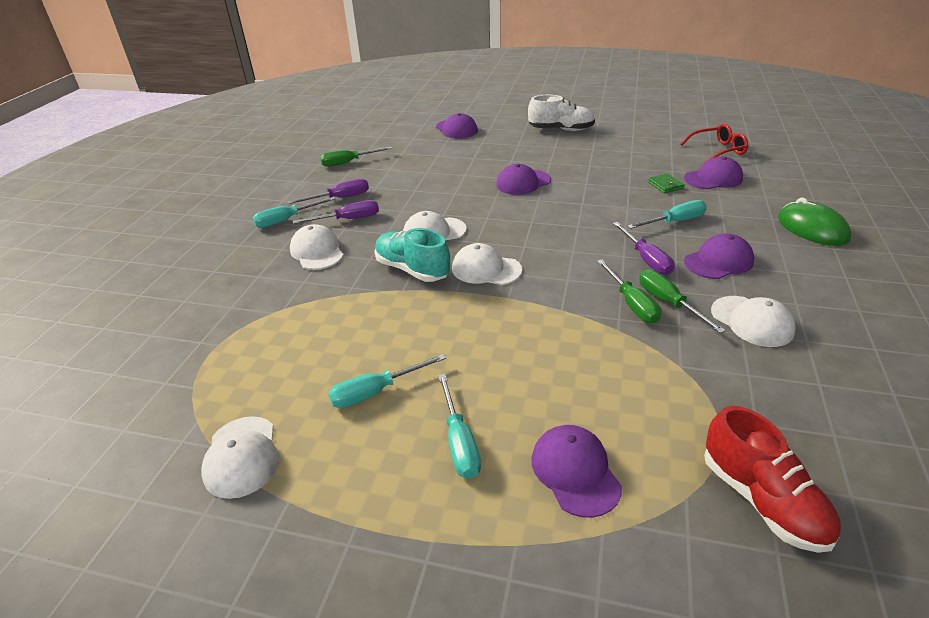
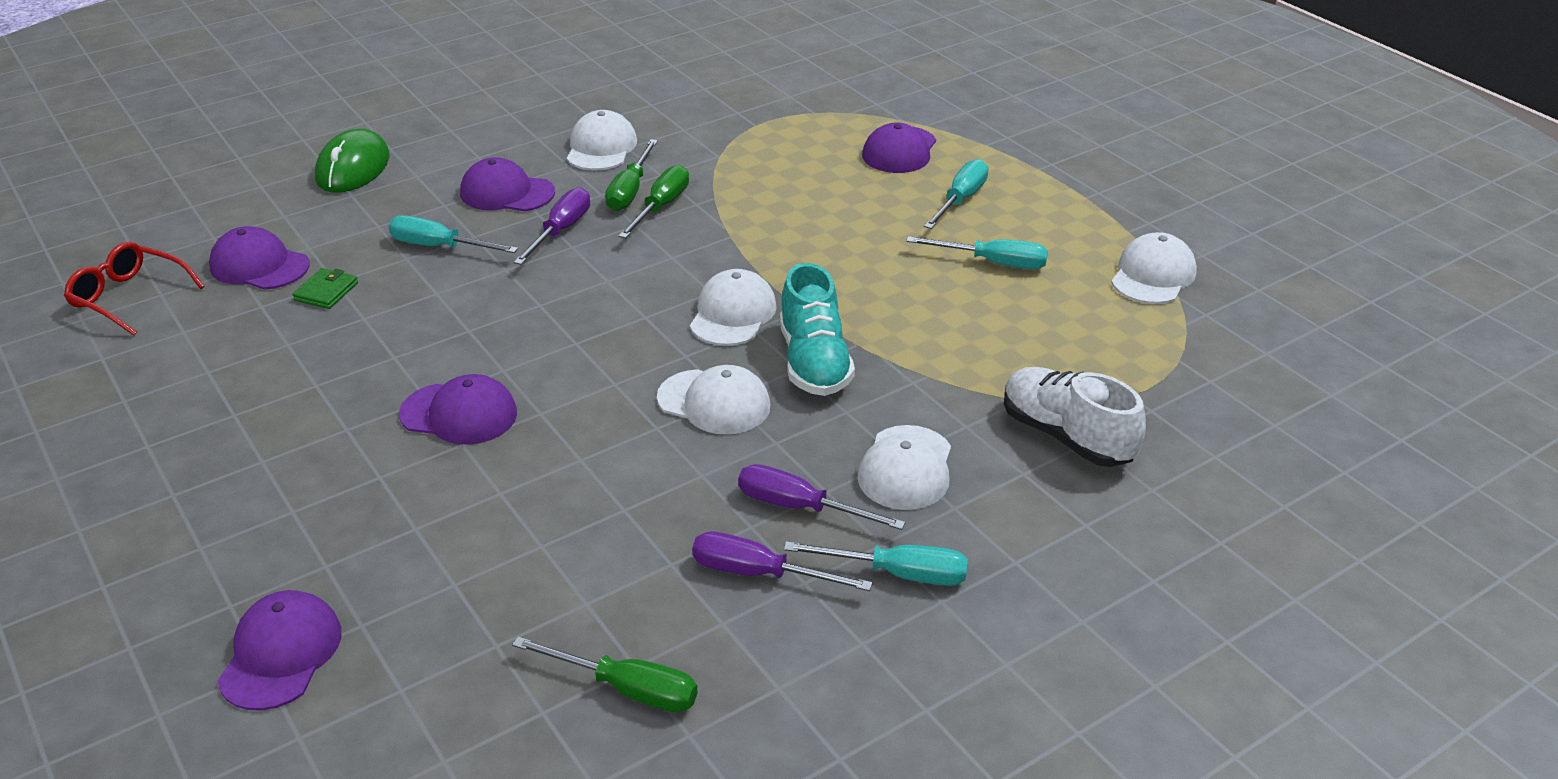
camera: 140 degrees left, 0 degrees up
white cap [452,243,522,285] -> white cap turned 135 degrees counterclockwise [690,269,777,346]
white shoe [528,95,595,131] -> white shoe moved to [1004,367,1146,467]
red shoe [704,406,841,553] -> none

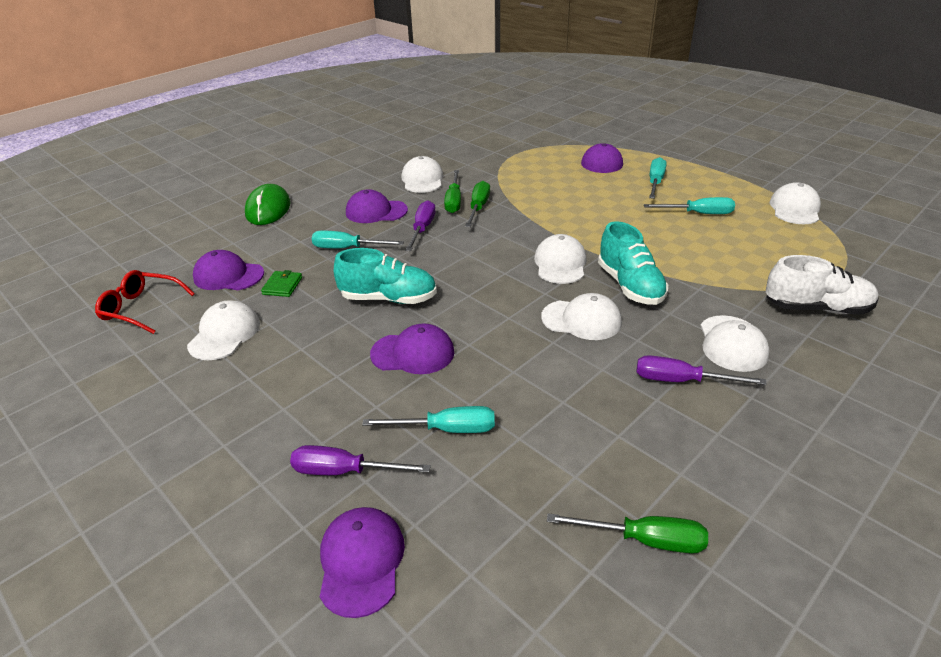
camera: 10 degrees left, 0 degrees up
purple screwdriver [692,532,873,591] -> purple screwdriver moved to [290,445,431,475]
turquoise screwdriver [784,541,968,586] -> turquoise screwdriver moved to [362,406,495,433]
white shoe [1004,367,1146,467] -> white shoe turned 150 degrees clockwise [766,255,878,315]
none -> white cap [187,301,260,360]
none -> turquoise shoe [334,248,437,304]

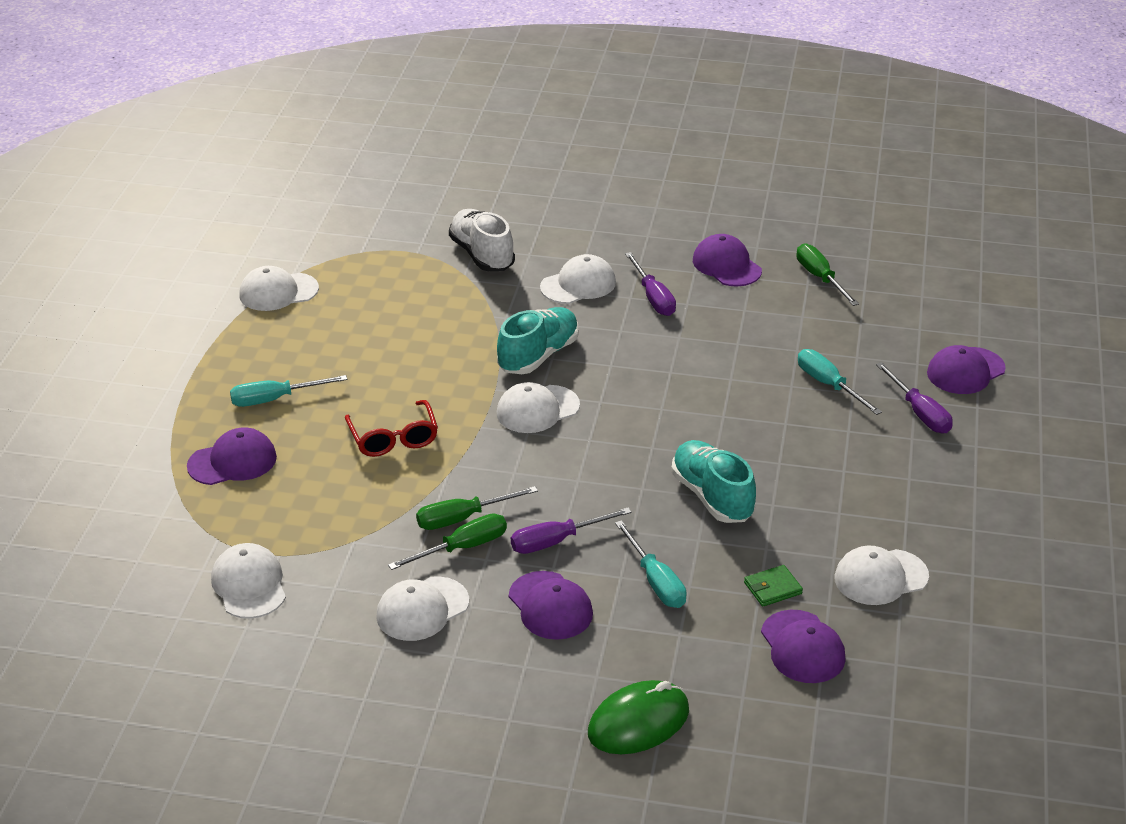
camera: 125 degrees left, 0 degrees up
red glasses [95,270,195,334] -> red glasses moved to [345,400,438,457]
purple cap [370,323,454,374] -> purple cap moved to [693,234,762,286]
white cap [541,293,622,340] -> white cap moved to [211,543,286,619]
turquoise screwdriver [644,197,735,214] -> none

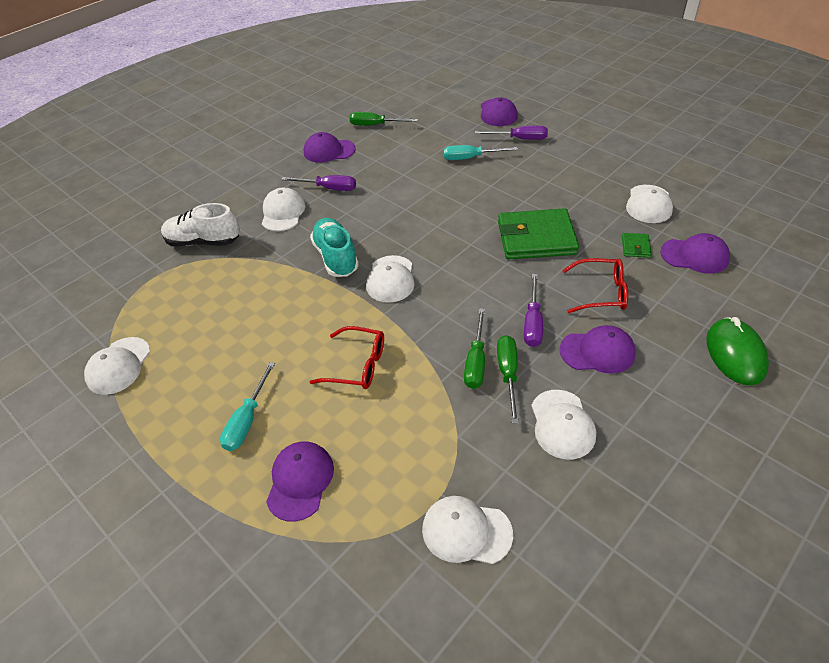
camera: 55 degrees left, 10 degrees up
turquoise screwdriver [615,520,687,608] -> red glasses [562,258,628,313]
turquoise shoe [671,440,756,523] -> green wallet [498,208,579,259]

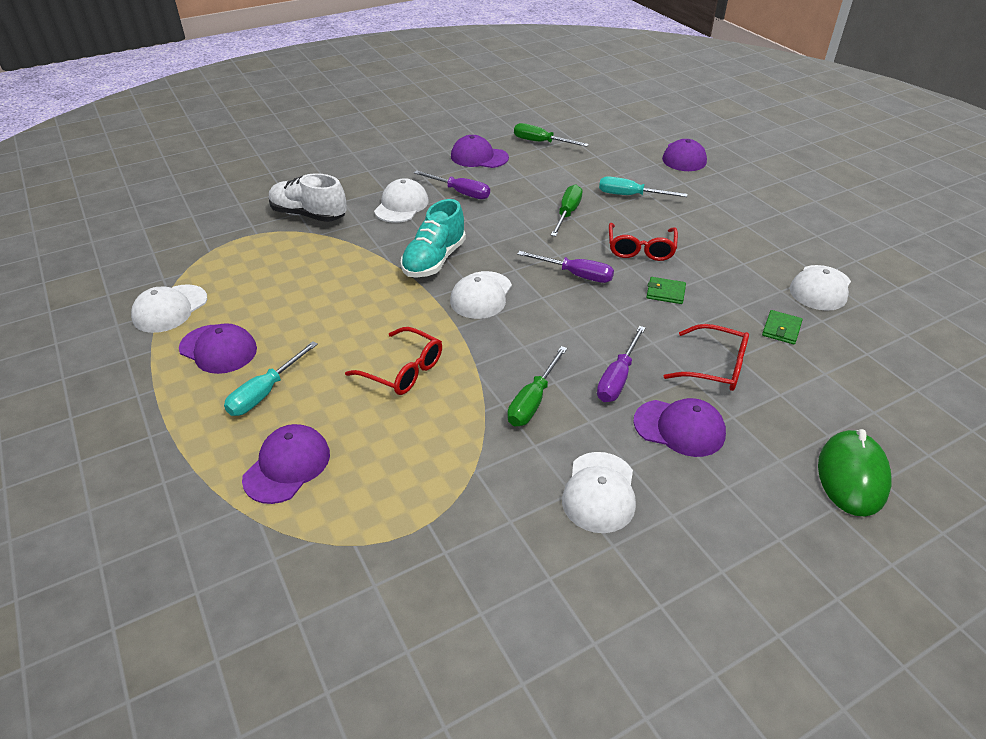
camera: 15 degrees right, 5 degrees down
turquoise shoe [310,218,359,277] -> turquoise shoe turned 150 degrees counterclockwise [401,199,466,278]
white cap [422,496,513,564] -> none
purple screwdriver [475,126,548,140] -> purple screwdriver moved to [517,251,614,283]
green screwdriver [497,335,519,424] -> green screwdriver moved to [551,185,583,236]
green wallet [498,208,579,259] -> green wallet [646,277,686,304], size x0.42
purple cap [660,233,730,274] -> purple cap moved to [179,323,257,374]
none -> red glasses [609,223,678,261]

